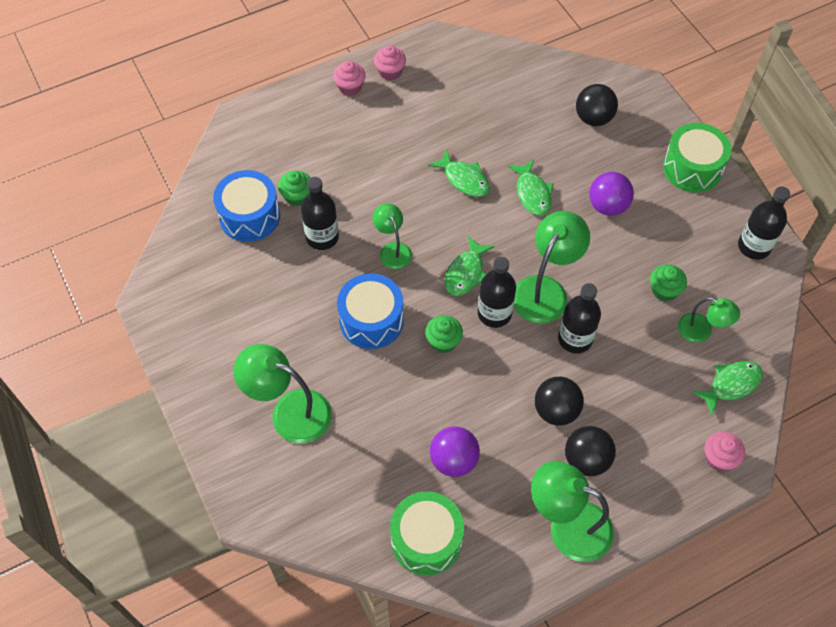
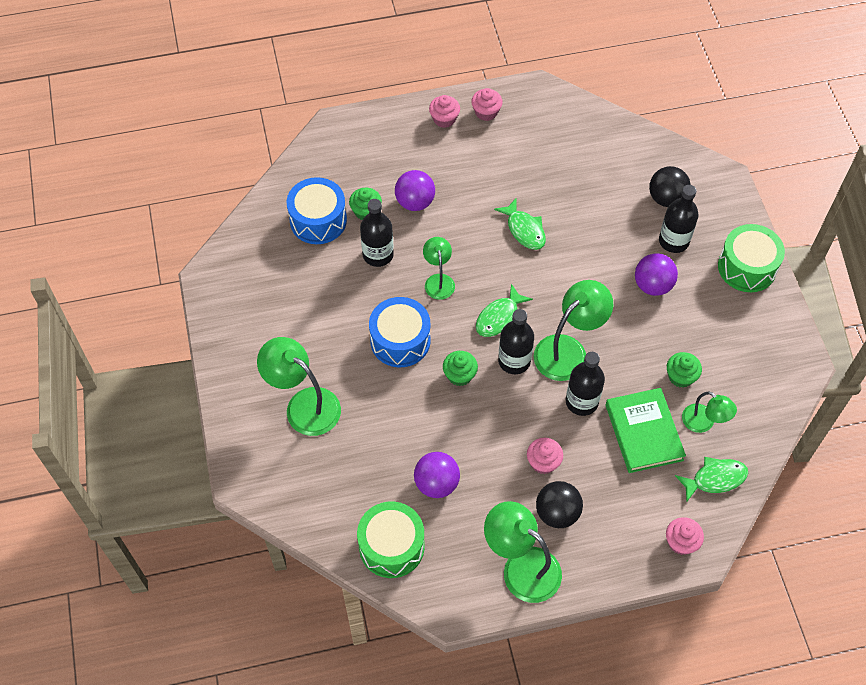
camera: 15 degrees right, 0 degrees up
green fish [508,160,553,215] -> none
black ball [535,377,584,426] -> pink cupcake [527,438,563,474]
black bottle [738,187,790,260] -> black bottle moved to [659,185,699,253]
none -> purple ball [395,170,435,211]
none -> green book [605,388,686,473]

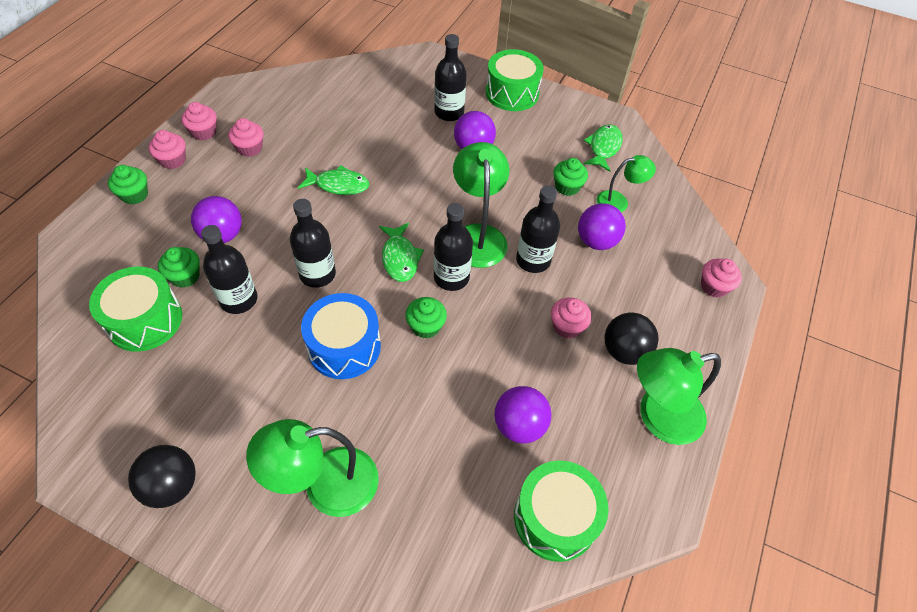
camera: 55 degrees left, 5 degrees down
blue drum [287,177,347,244] -> green drum [89,266,182,352]
green lamp [423,237,455,300] -> black bottle [290,199,336,288]
green book [605,388,686,473] -> purple ball [578,203,626,250]
black ball [649,166,691,207] -> black ball moved to [128,445,196,508]
green fish [675,457,748,502] -> green fish moved to [584,124,623,172]
none -> green cupcake [108,165,148,204]
none -> pink cupcake [228,118,264,157]

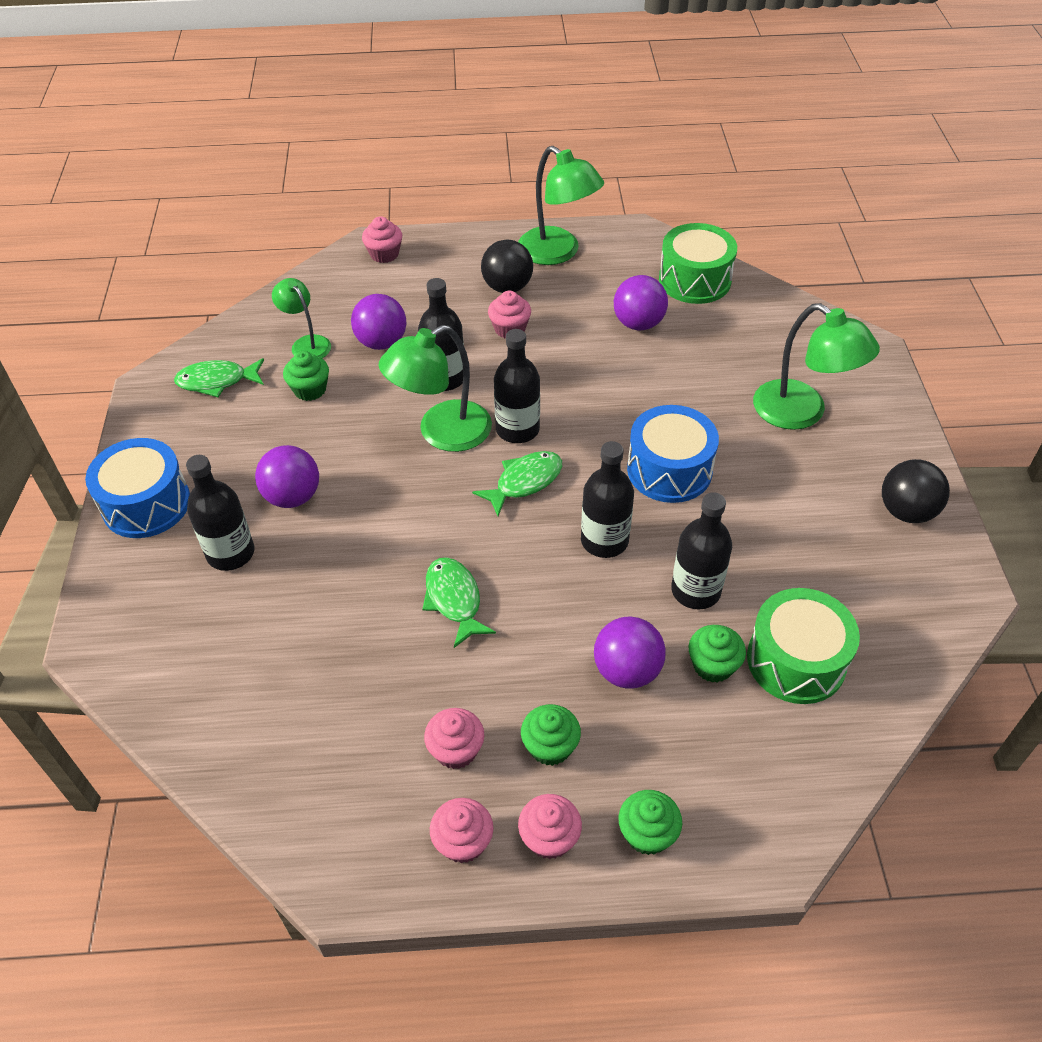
camera: 115 degrees left, 5 degrees down
green cupcake [405,297,447,338] -> green cupcake moved to [521,704,581,766]
green drum [486,49,544,111] -> blue drum [85,438,190,538]

